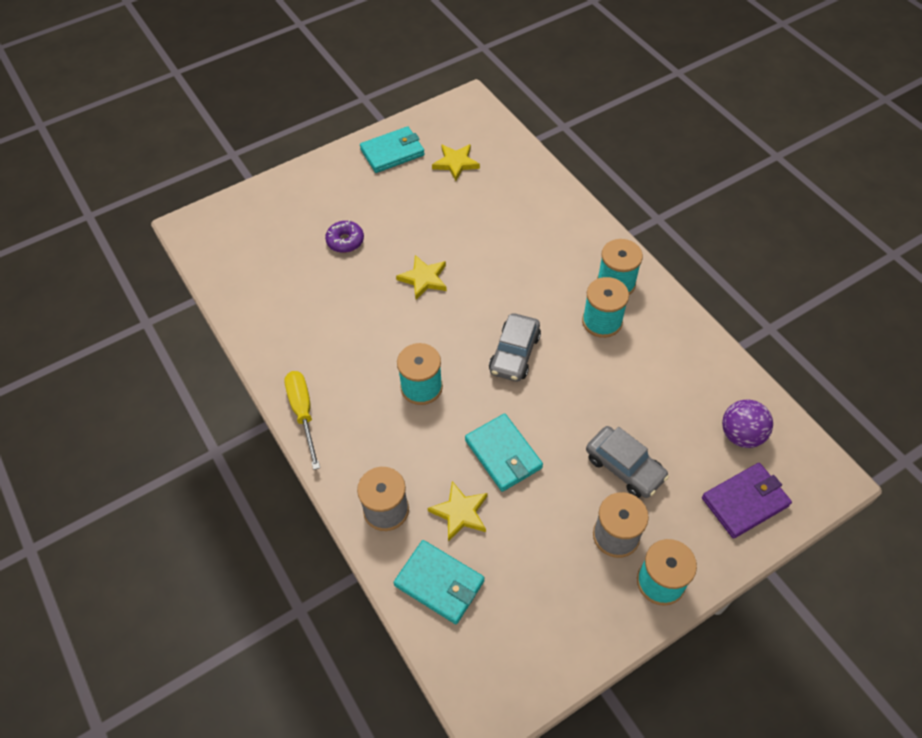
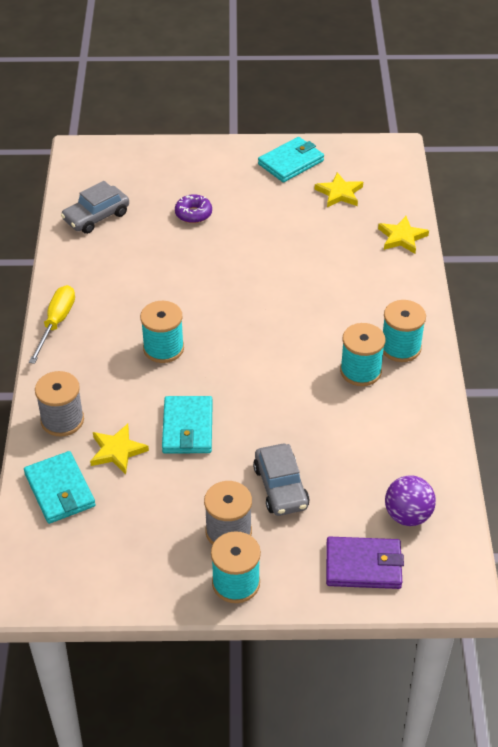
camera: 30 degrees right, 10 degrees down
turquoise wallet [360,126,425,173] -> turquoise wallet turned 45 degrees counterclockwise [258,137,324,182]
yellow star [396,255,447,300] -> yellow star moved to [378,216,429,254]
grey car [489,313,541,382] -> grey car moved to [61,181,129,234]

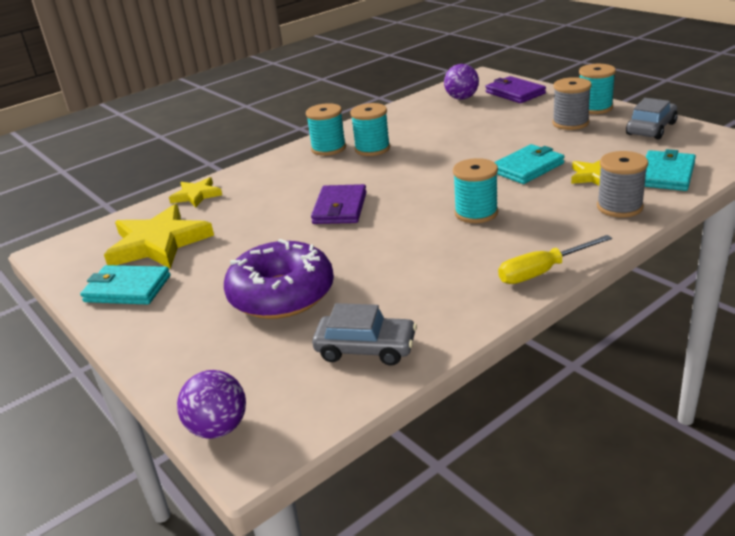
camera: 125 degrees left, 15 degrees down
purple donut [175,194,212,223] -> purple donut [224,239,334,319], size x2.18
grey car [253,444,310,516] -> grey car moved to [626,98,678,140]
yellow star [315,172,363,207] -> yellow star [104,204,214,269], size x1.84
none -> purple ball [177,370,246,439]
none -> purple wallet [311,184,367,224]

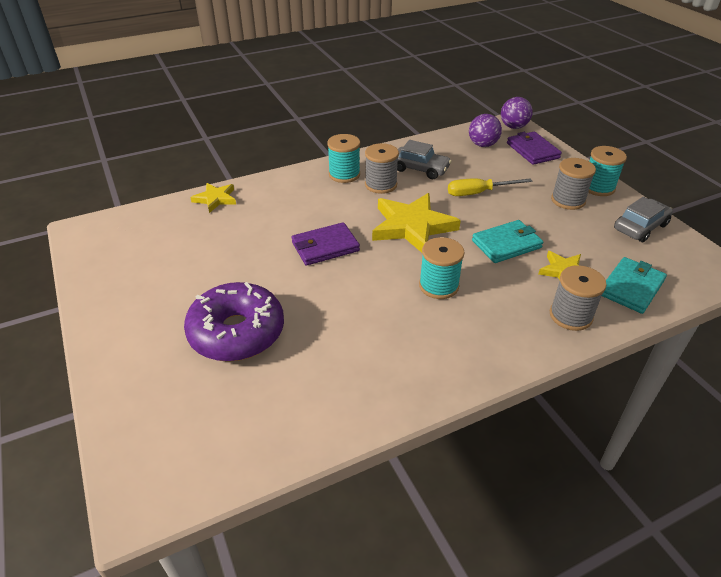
camera: 10 degrees right, 10 degrees up
turquoise wallet [80,265,170,305] -> none
yellow star [104,204,214,269] -> yellow star moved to [372,193,461,253]
purple ball [177,370,246,439] -> purple ball moved to [501,97,533,129]
purple wallet [311,184,367,224] -> purple wallet turned 45 degrees clockwise [292,222,360,266]
grey car [312,303,417,366] -> grey car moved to [397,140,452,179]
turquoise spool [350,103,390,156] -> grey spool [365,143,399,194]
yellow screwdriver [498,235,612,284] -> yellow screwdriver moved to [448,178,532,196]

